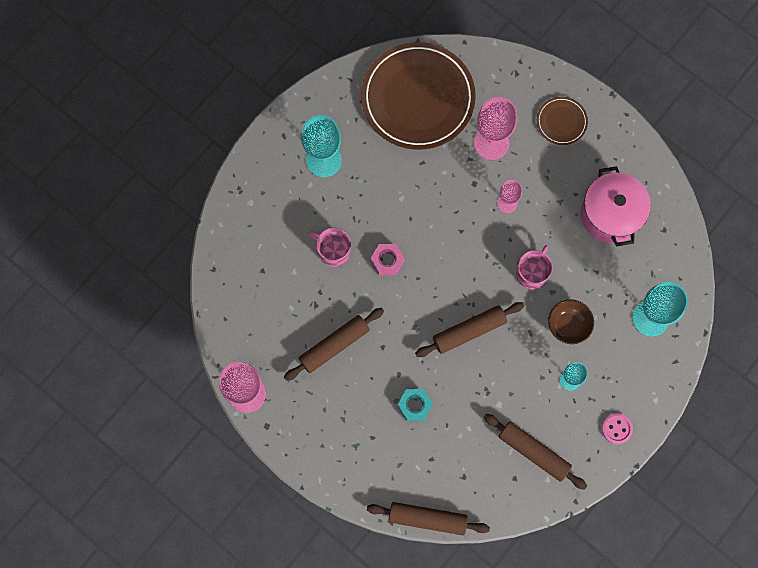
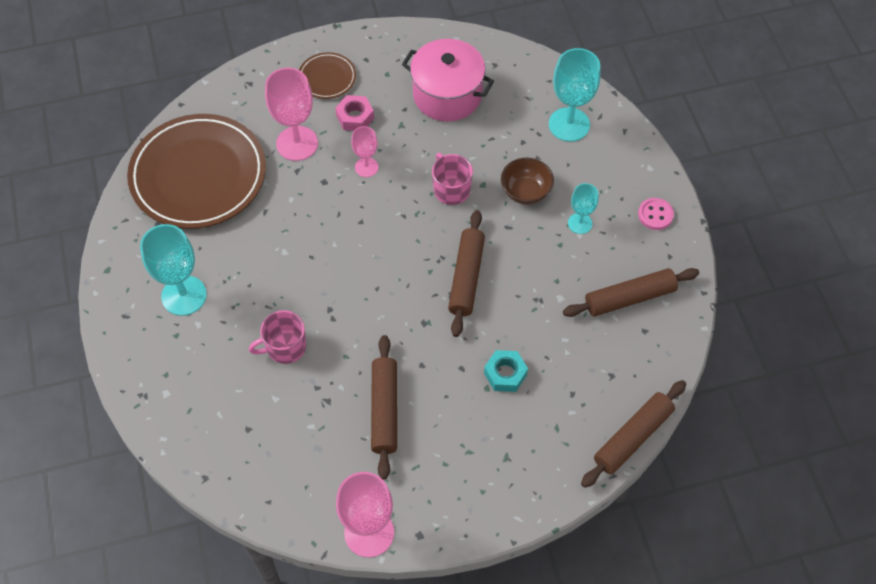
camera: 55 degrees left, 15 degrees down
pink nut [371,244,405,276] -> pink nut moved to [335,95,374,131]

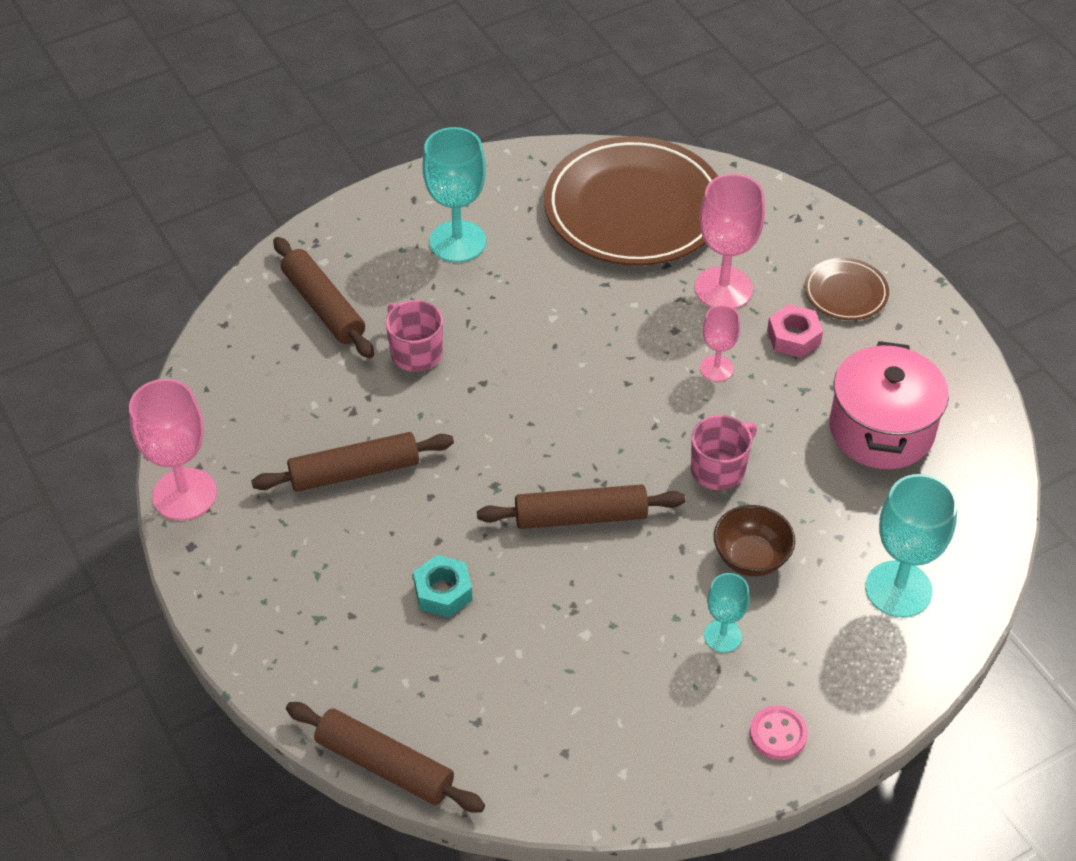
camera: 75 degrees right, 10 degrees down
brown rolling pin [563,268,699,317] -> brown rolling pin moved to [273,237,374,358]

